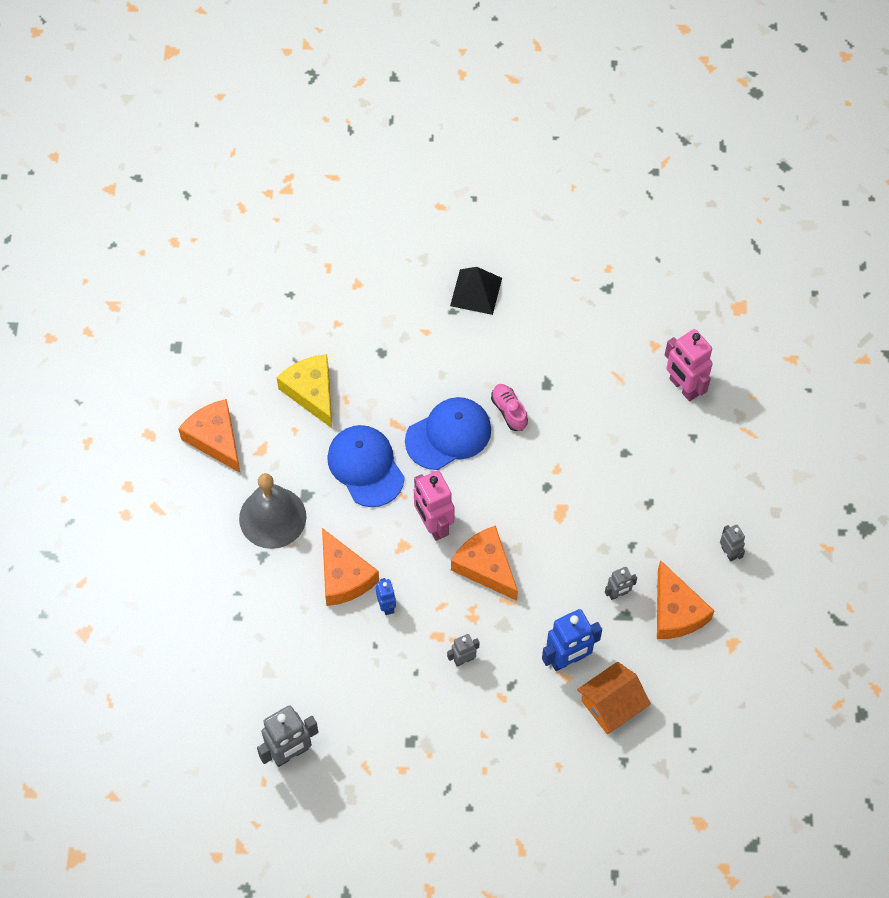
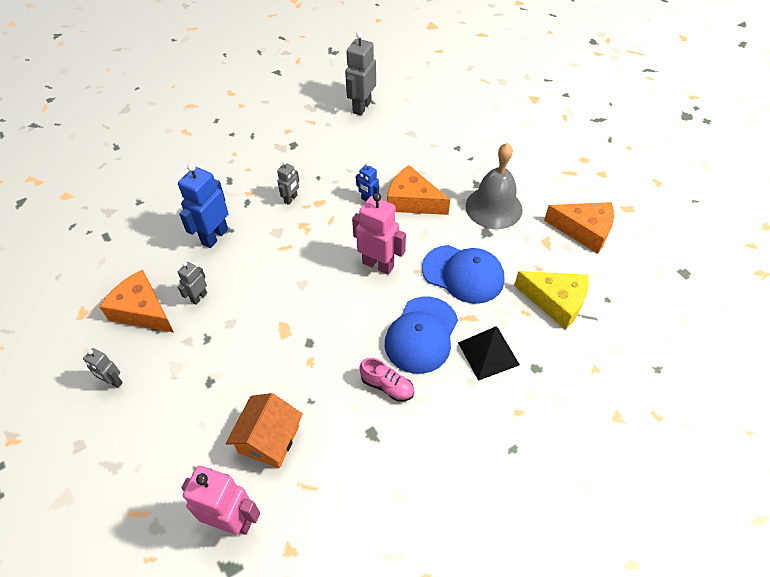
camera: 145 degrees right, 10 degrees down
black pyramid [450,267,502,315] -> black pyramid moved to [458,326,520,381]
orange cheese [451,525,518,601] -> none
orange house [577,662,651,734] -> orange house moved to [226,393,303,468]

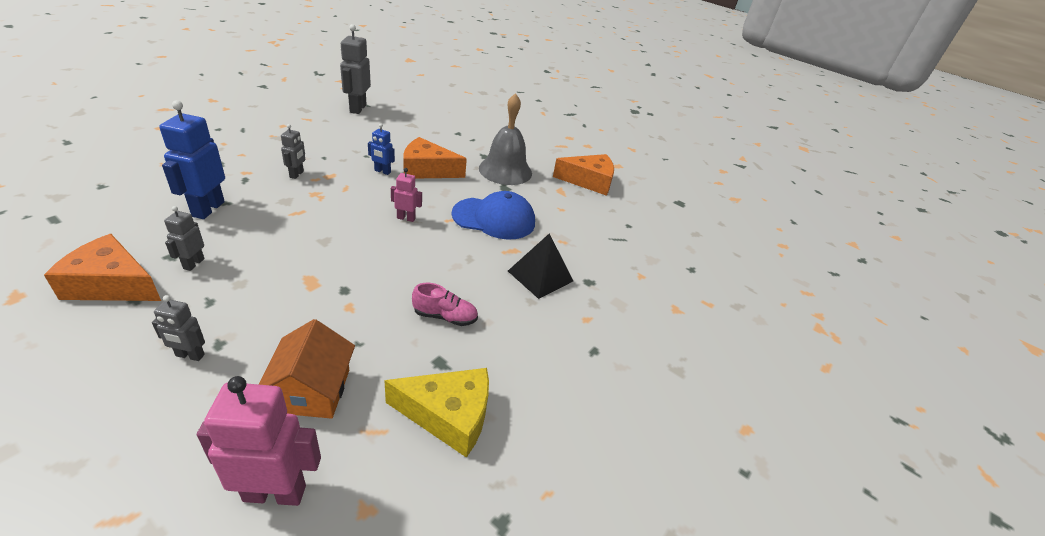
camera: 25 degrees left, 15 degrees down
grey robot [83,348,123,388] -> grey robot moved to [152,295,205,361]
pink robot [352,193,406,275] -> pink robot [391,168,422,222], size x0.54
blue cap [385,297,458,374] -> none
yellow cheese [514,271,589,330] -> yellow cheese moved to [384,368,489,458]

